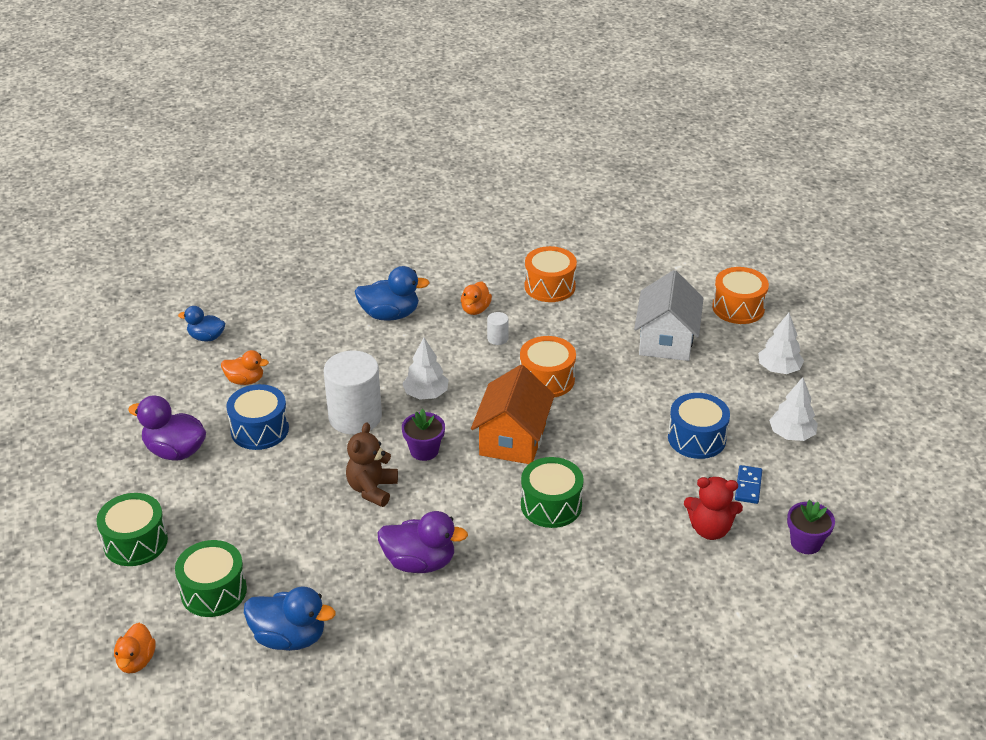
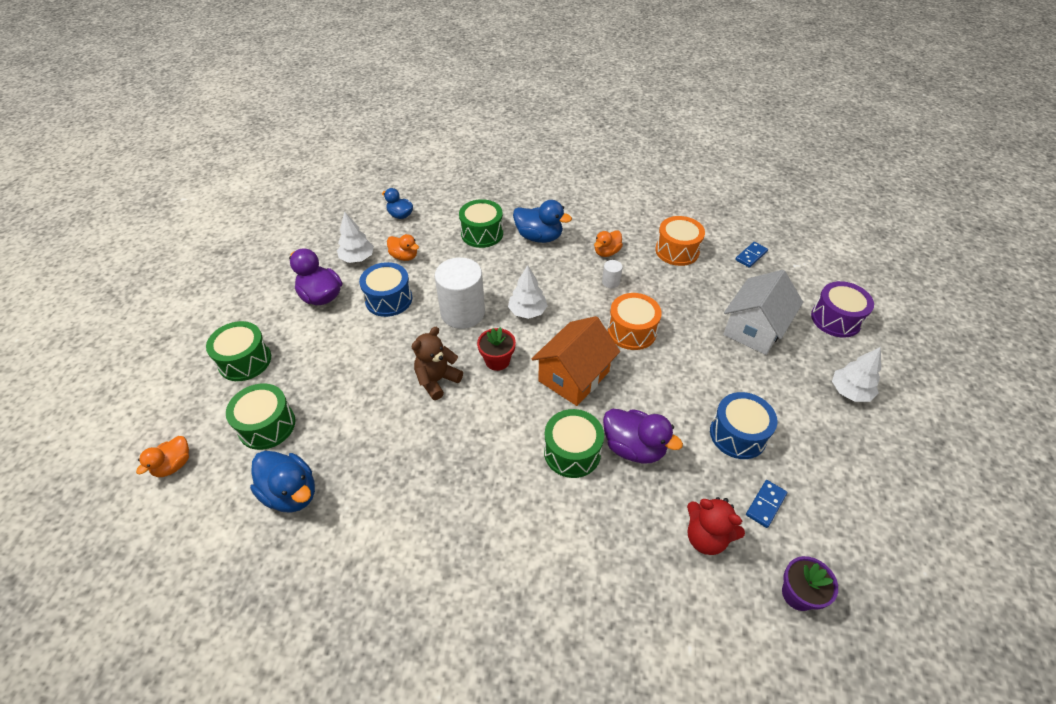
camera: 25 degrees right, 10 degrees up
purple duck [377,511,468,573] -> purple duck moved to [603,409,683,464]
purple flower pot [402,409,445,461] -> red flower pot [477,327,516,371]
orange drum [712,267,769,324] -> purple drum [811,281,874,337]
white tree [769,377,818,441] -> white tree moved to [337,211,374,263]
none -> green drum [459,199,503,248]
none -> blue domino [735,242,768,268]

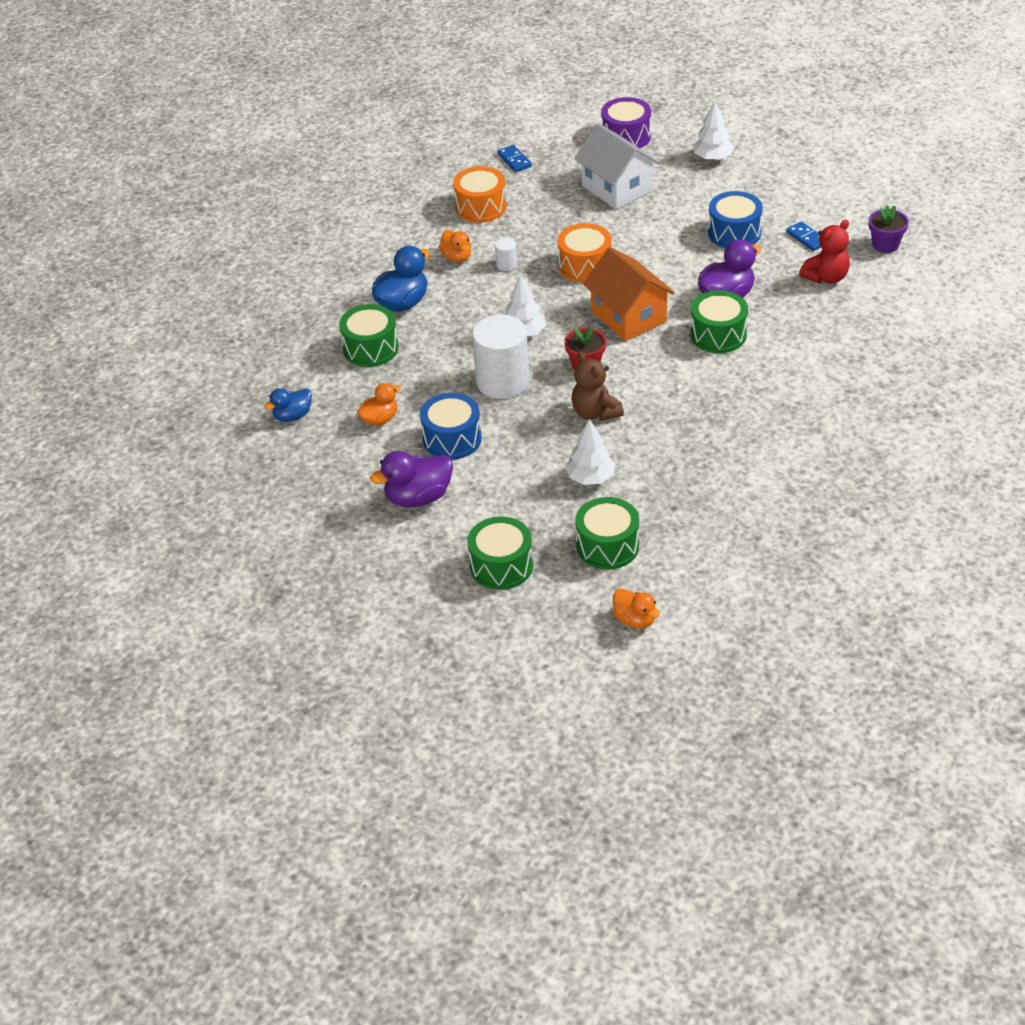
camera: 70 degrees left, 5 degrees down
blue duck [250,451,315,513] -> none
white tree [337,211,374,263] -> white tree moved to [565,419,615,485]

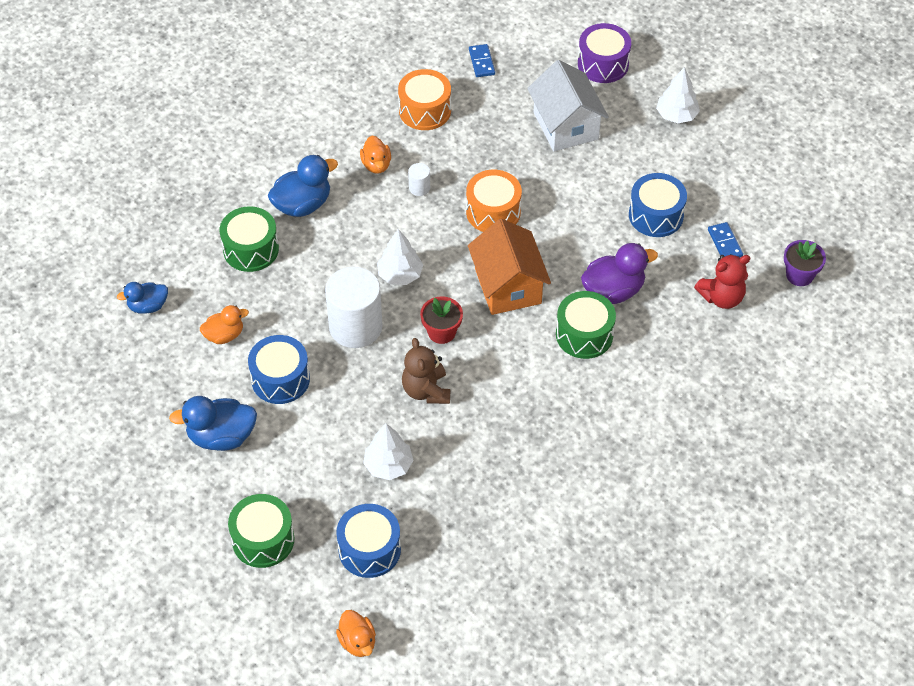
camera: 15 degrees right, 10 degrees up
purple duck [370,451,453,508] -> blue duck [169,396,257,451]
green drum [575,497,639,570] -> blue drum [336,504,401,578]

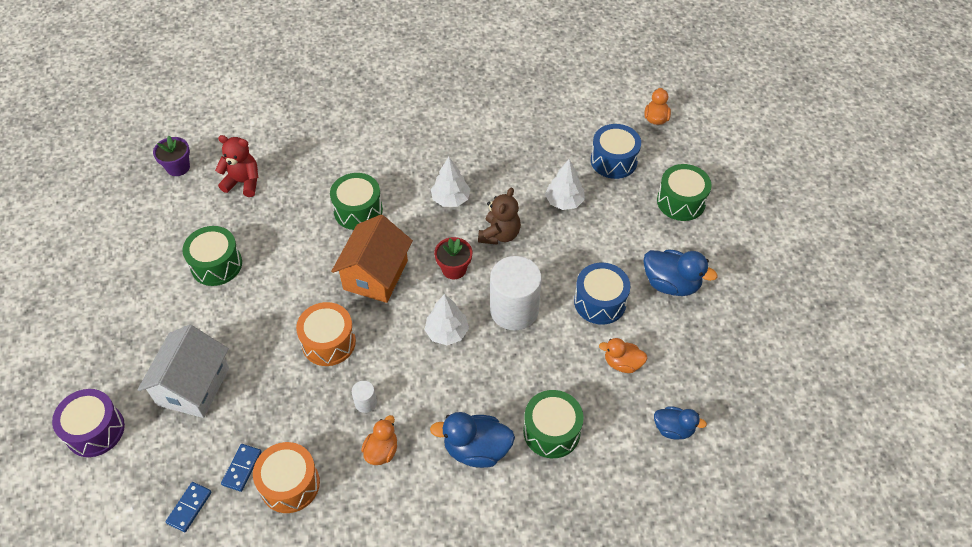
camera: 145 degrees left, 0 degrees up
purple duck [581,243,658,304] -> none
blue drum [629,173,687,237] -> green drum [182,226,242,286]
white tree [656,67,700,123] -> white tree moved to [431,157,471,207]
blue domino [708,222,743,257] -> blue domino moved to [221,444,262,492]

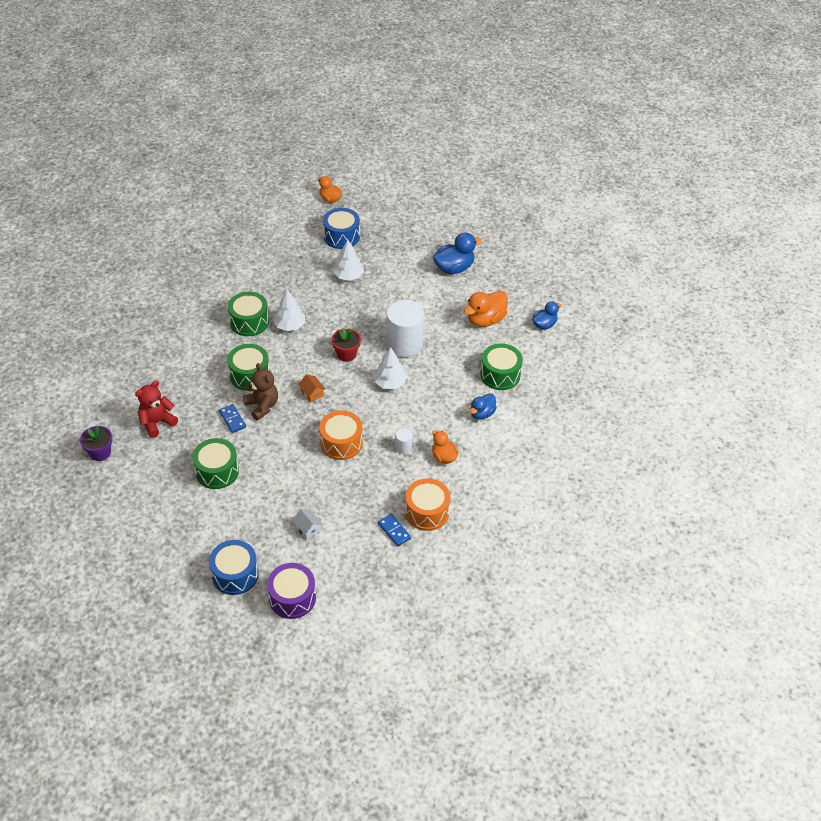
camera: 55 degrees left, 5 degrees down
white house [137,324,229,418] -> white house [292,509,322,540], size x0.41
blue domino [165,482,212,532] -> blue domino moved to [219,404,246,433]
orange house [331,215,413,303] -> orange house [298,374,325,403], size x0.41
blue duck [430,412,515,468] -> blue duck [470,393,497,420], size x0.63
brown teddy bear [478,187,521,245] -> brown teddy bear moved to [243,363,278,420]
blue drum [574,263,630,325] -> blue drum moved to [209,540,259,595]
orange duck [599,338,648,373] -> orange duck [464,291,508,327], size x1.59
green drum [657,164,712,221] -> green drum moved to [228,292,269,336]

